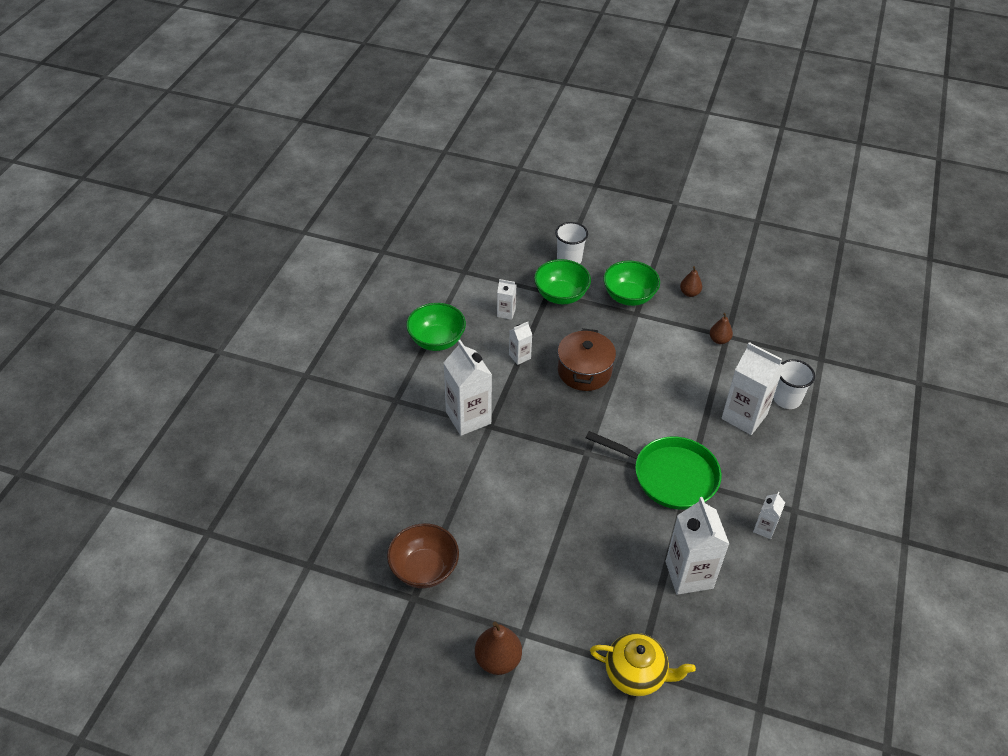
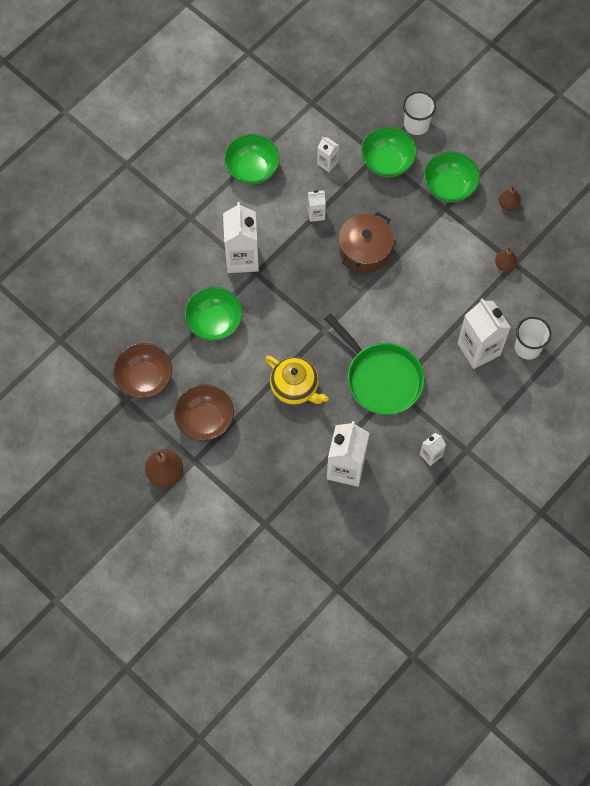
camera: 25 degrees right, 20 degrees up
yellow teapot [590,633,696,696] -> yellow teapot moved to [265,356,329,405]
none -> brown bowl [174,384,234,441]
none -> green bowl [184,287,243,341]

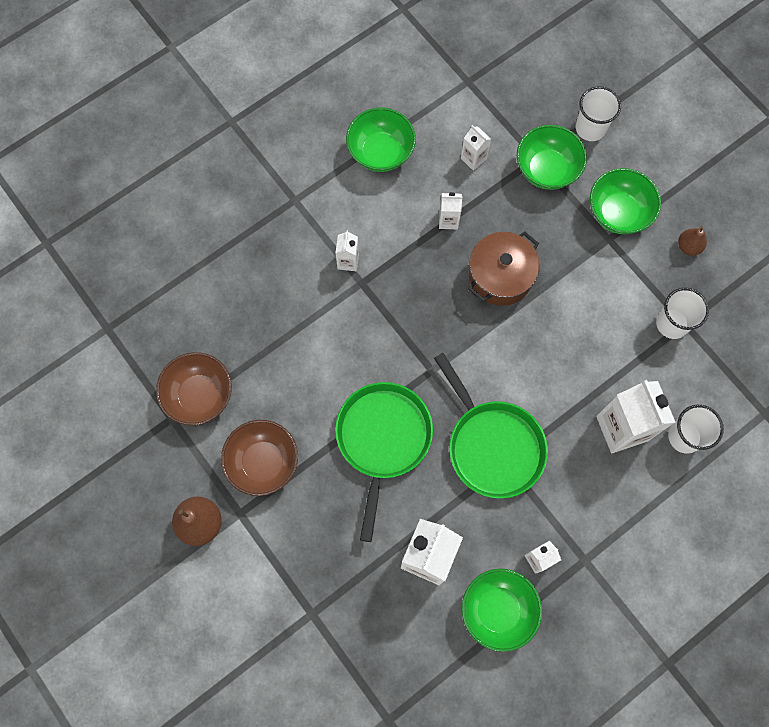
camera: 10 degrees right, 5 degrees up
green bowl [184,287,243,341] -> green bowl moved to [462,569,542,652]
white carton [223,202,259,273] -> white carton [335,230,359,271], size x0.50
yellow teapot [265,356,329,405] -> green pan [335,382,433,542]
brown pear [495,247,518,272] -> white cup [656,288,709,339]

